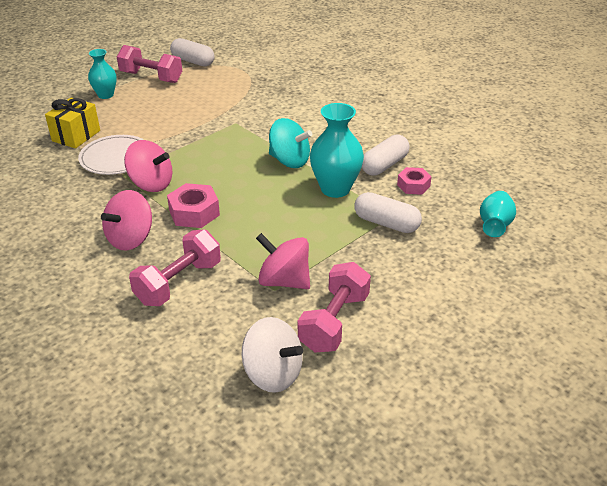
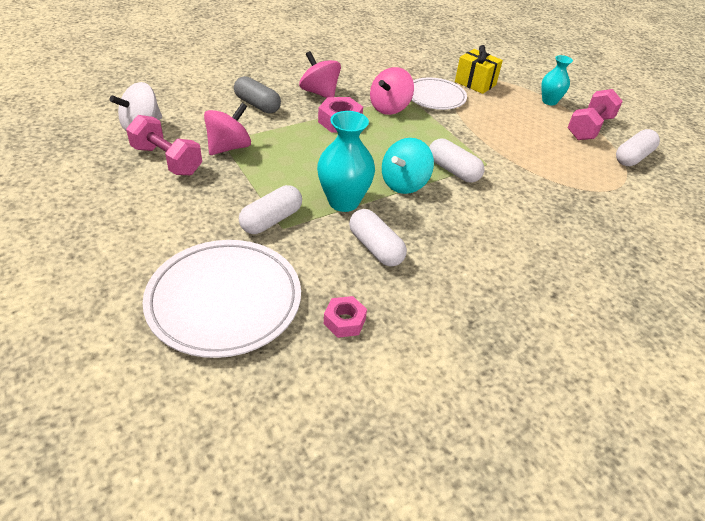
camera: 100 degrees right, 5 degrees up
pink dumbbell [129,229,221,306] -> grey capsule [234,76,281,114]
pink nut [397,167,432,195] -> pink nut moved to [324,296,367,338]
turquoise vase [480,191,516,237] -> white plate [142,240,301,358]
none -> white capsule [429,138,485,182]

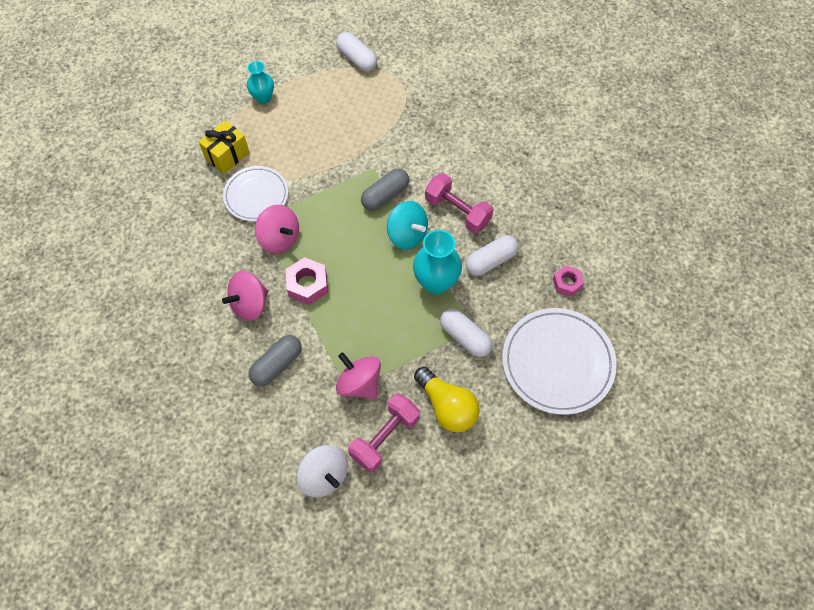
camera: 85 degrees left, 20 degrees up
white capsule [429,138,485,182] -> grey capsule [361,168,409,211]
pink dumbbell [568,89,623,140] -> pink dumbbell moved to [425,173,493,234]
none -> yellow light bulb [414,367,480,432]

